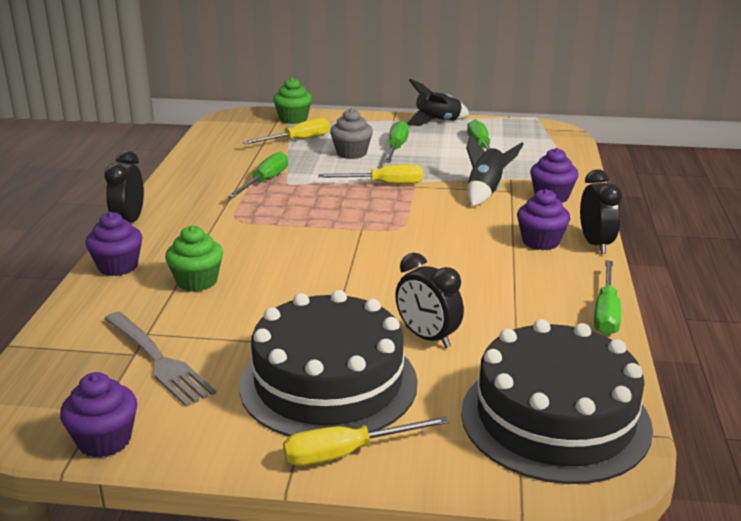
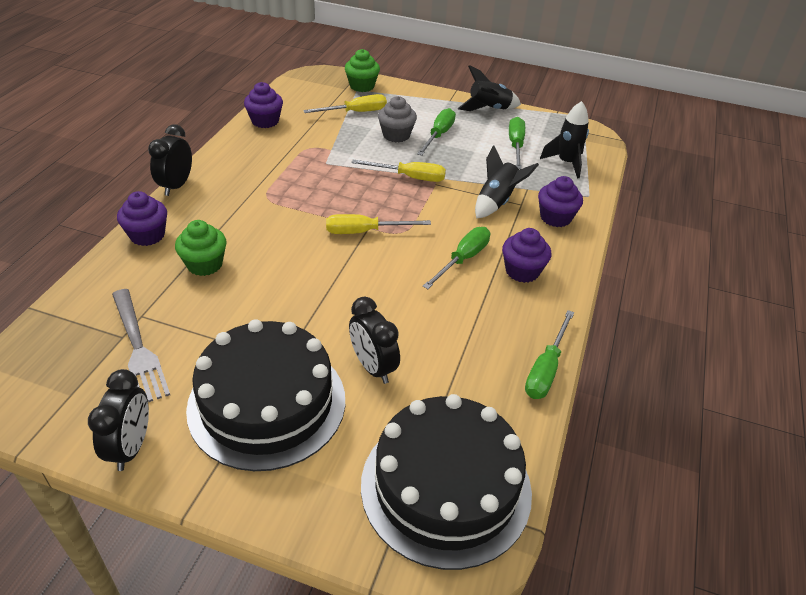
camera: 10 degrees right, 15 degrees up
purple cupcake [60,372,137,458] -> purple cupcake moved to [244,82,283,128]
green screwdriver [228,152,288,198] -> green screwdriver moved to [423,227,490,289]
yellow screwdriver [283,416,449,466] -> yellow screwdriver moved to [326,214,431,234]
black clock [580,169,622,254] -> black clock moved to [88,369,149,471]
none -> black rocket [540,101,589,179]

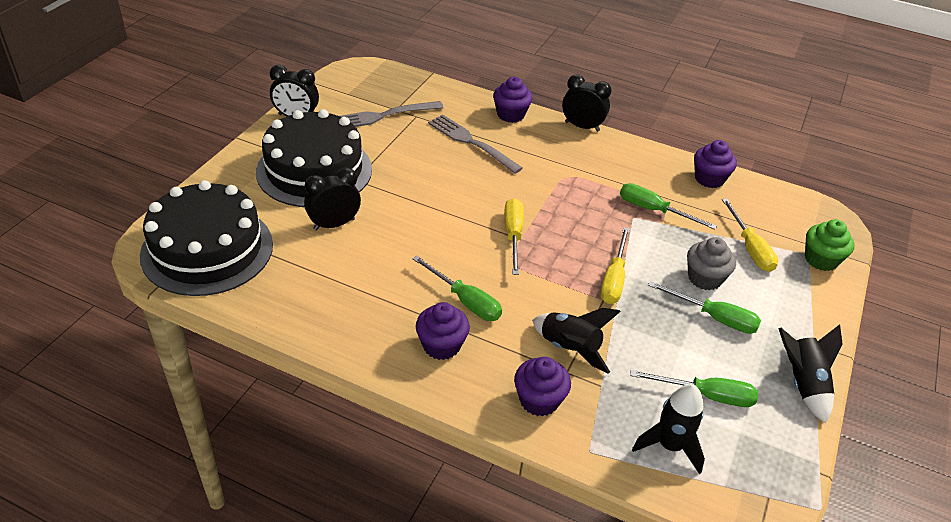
camera: 95 degrees right, 0 degrees up
green cupcake [175,220,227,276] -> grey fork [428,115,523,174]
green screwdriver [525,310,574,399] -> green screwdriver moved to [620,183,717,230]

